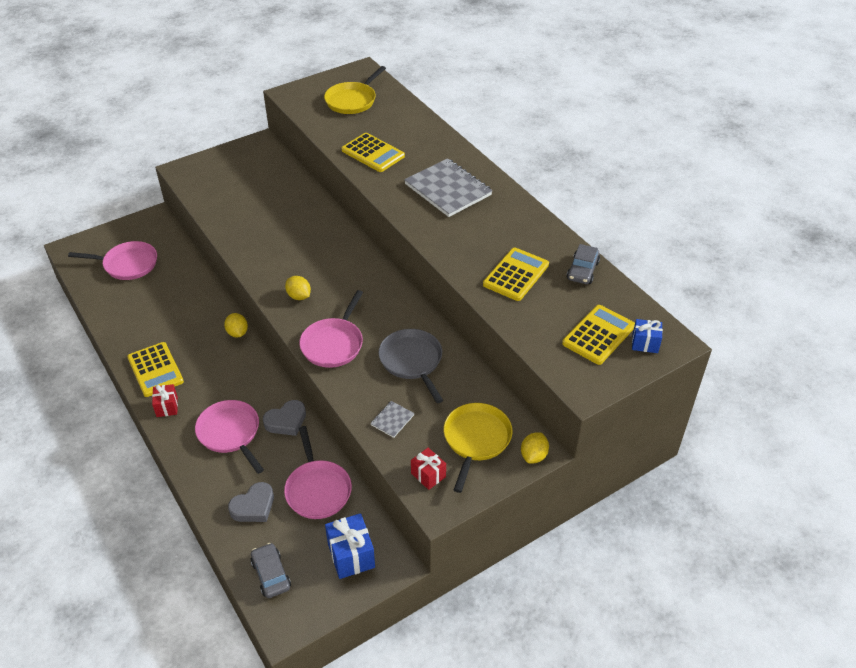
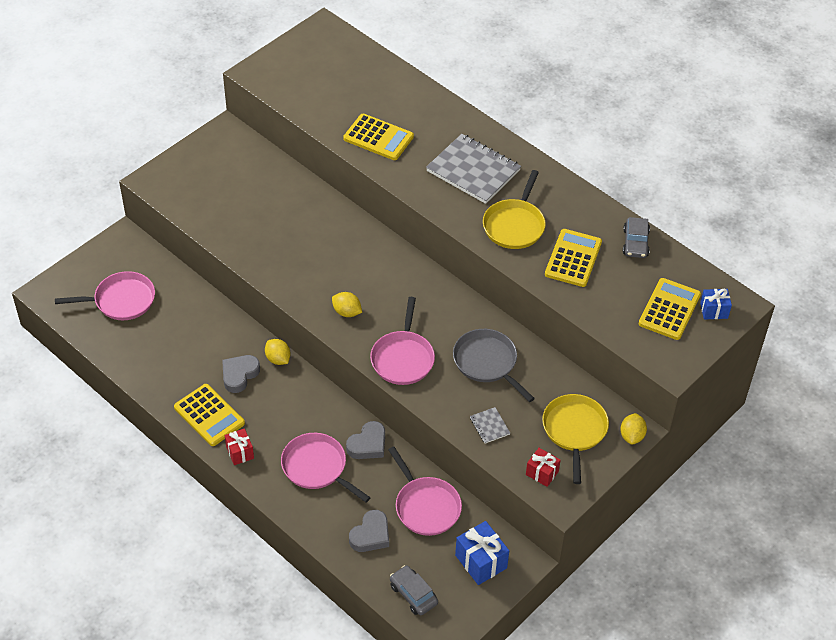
camera: 15 degrees left, 5 degrees up
yellow pan [324,66,386,114] -> yellow pan moved to [483,170,546,249]
grey notebook [370,401,415,438] -> grey notebook turned 45 degrees counterclockwise [470,407,510,444]
none -> grey heart [222,355,260,393]

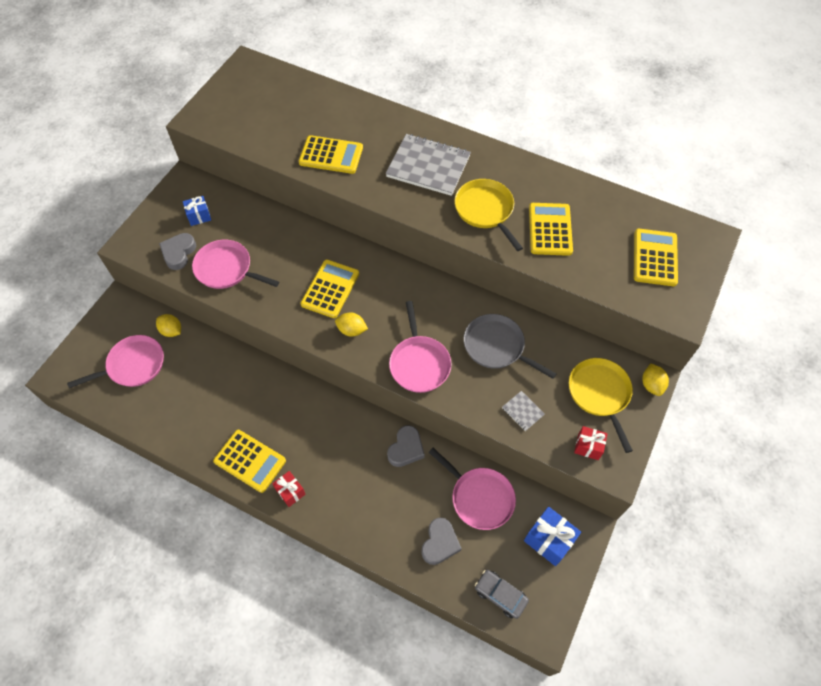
camera: 15 degrees left, 10 degrees up
grey heart [222,355,260,393] -> grey heart moved to [159,233,196,270]
yellow lemon [265,339,291,365] -> yellow lemon moved to [156,314,181,337]
pink pan [281,433,371,502] -> pink pan moved to [192,240,279,289]
yellow pan [483,170,546,249] -> yellow pan turned 150 degrees clockwise [454,179,523,251]
grey car [623,217,650,258] -> none
blue gift [700,289,732,320] -> blue gift moved to [183,196,211,226]
none -> yellow calculator [301,259,359,318]

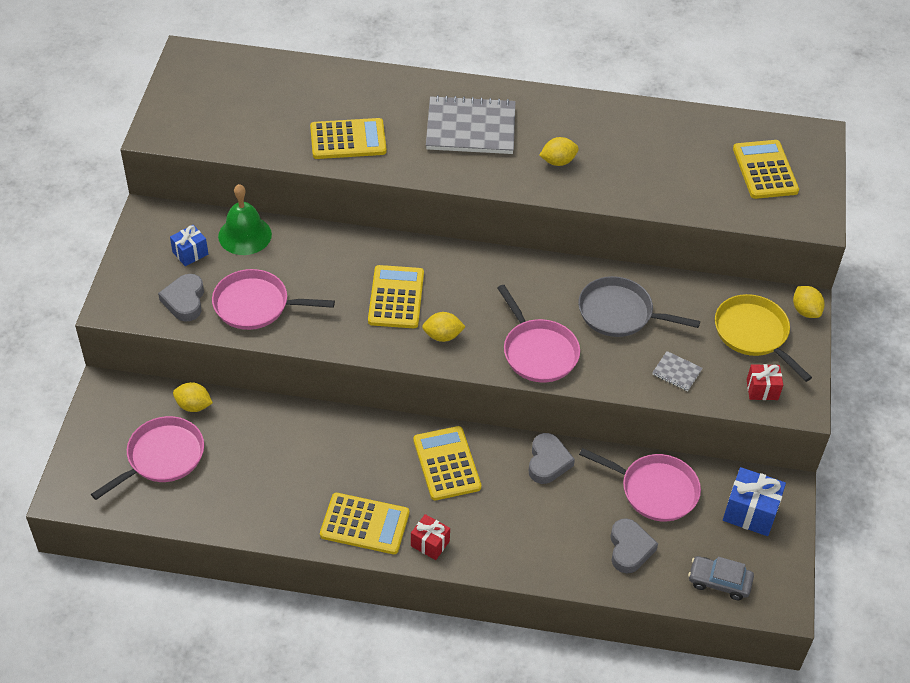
camera: 20 degrees left, 10 degrees down
yellow pan [454,179,523,251] -> yellow lemon [539,137,579,166]
yellow calculator [529,203,573,256] -> yellow calculator moved to [413,426,481,500]
none -> green bell [218,184,272,255]

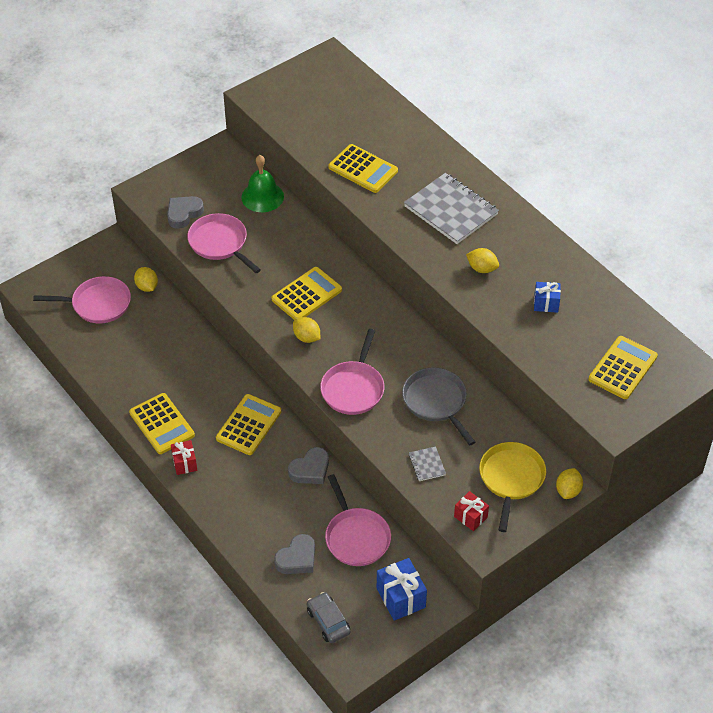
camera: 45 degrees right, 0 degrees up
blue gift [170,225,208,266] -> blue gift moved to [534,282,561,313]

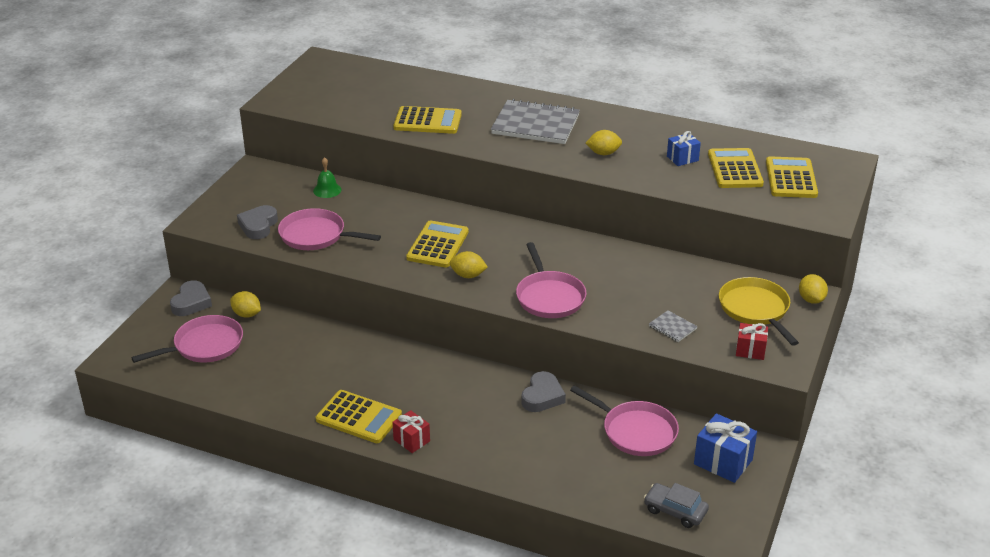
camera: 30 degrees left, 15 degrees down
yellow calculator [216,394,281,455] -> yellow calculator moved to [708,148,764,188]
green bell [241,155,284,212] -> green bell [313,157,341,198], size x0.61
grey heart [274,534,315,574] -> grey heart moved to [170,280,212,316]
grey pan [402,367,475,445] -> none

